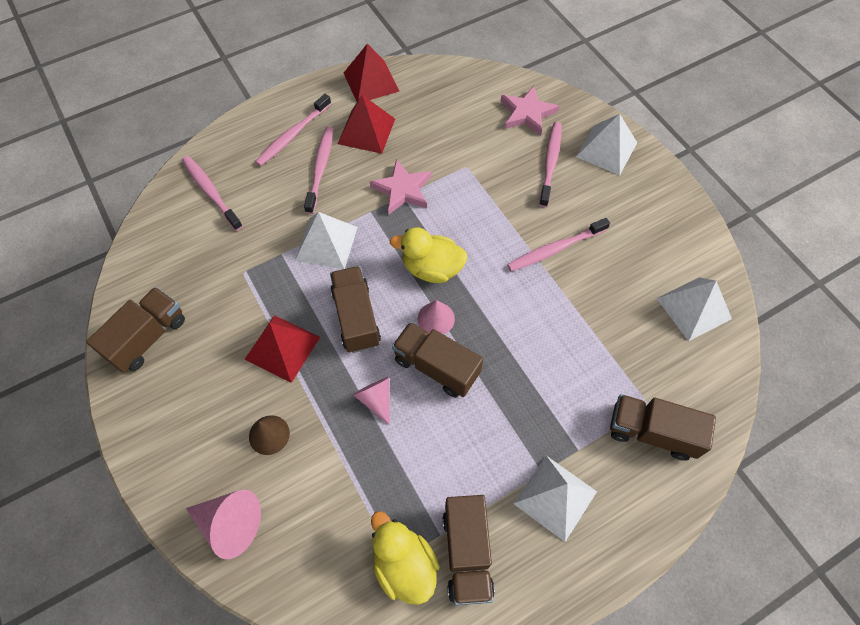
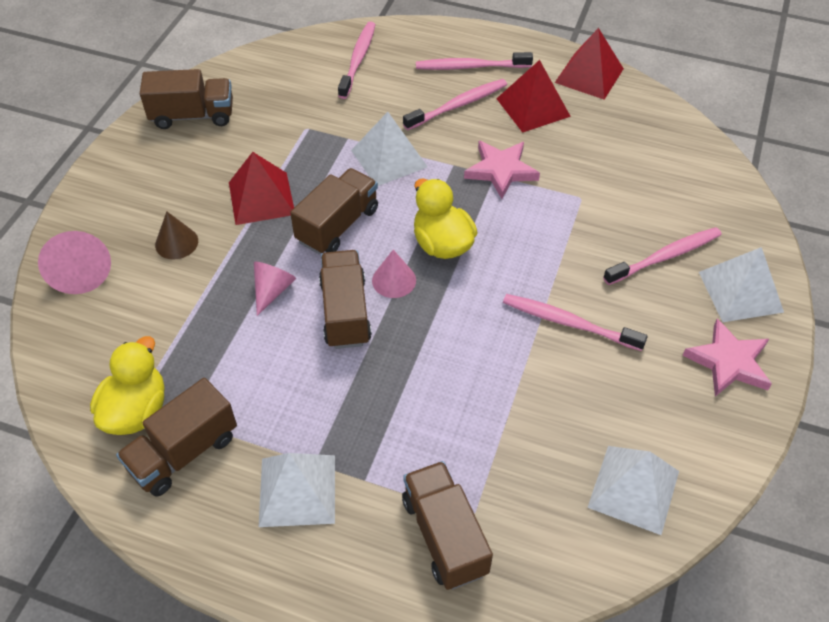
camera: 50 degrees right, 10 degrees down
pink star [501,86,559,136] -> pink star moved to [682,319,772,397]

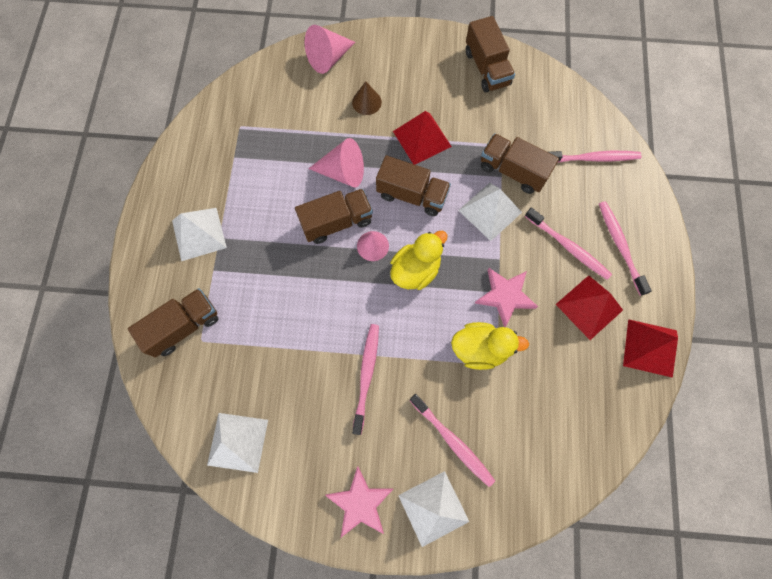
camera: 75 degrees right, 20 degrees up
yellow duck [90,336,164,435] -> yellow duck moved to [451,322,529,370]
brown truck [116,378,237,496] -> brown truck moved to [481,133,559,194]
pink cone [254,262,296,316] -> pink cone [308,138,364,187], size x1.51

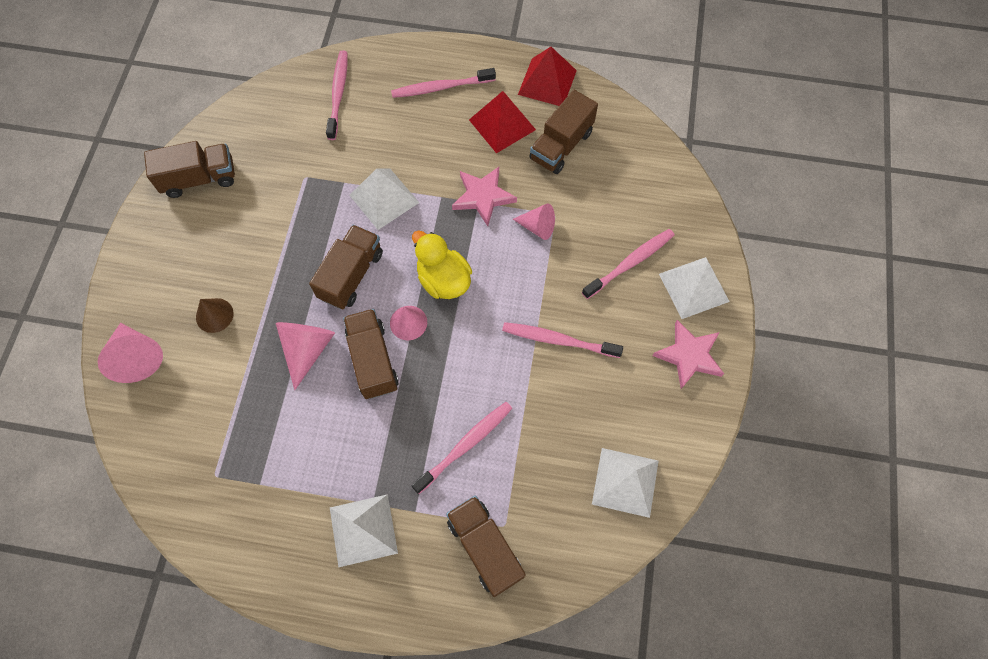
camera: 85 degrees left, 5 degrees down
red pyramid [393,111,452,165] -> none
yellow duck [451,322,529,370] -> pink cone [513,203,555,240]
brown truck [481,133,559,194] -> brown truck moved to [529,90,598,174]
pink toothbrush [525,208,612,280] -> pink toothbrush moved to [412,402,512,494]

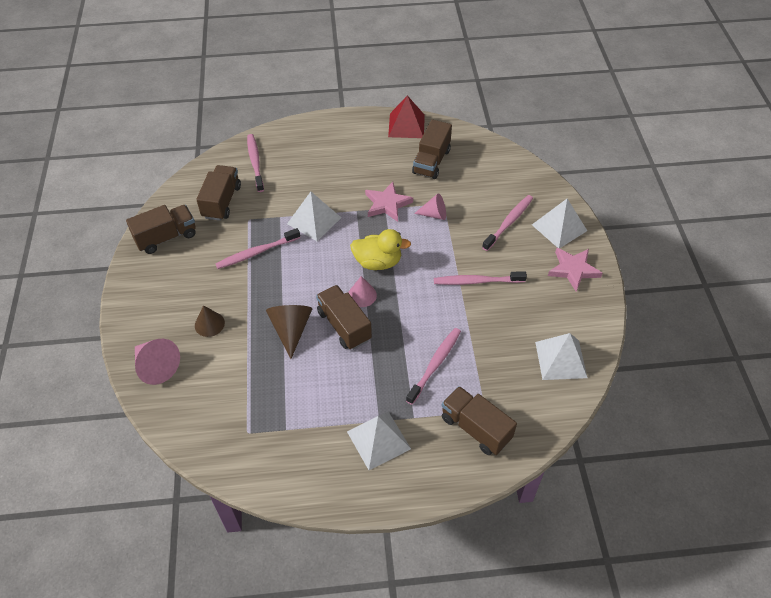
camera: 15 degrees left, 15 degrees down
pink cone [276,322,335,390] -> brown cone [266,305,312,359]
brown truck [309,225,383,309] -> brown truck moved to [196,165,241,221]
pink toothbrush [391,68,496,98] -> pink toothbrush moved to [216,228,300,269]
yellow duck [412,230,472,299] -> yellow duck turned 150 degrees clockwise [350,229,411,270]
red pyramid [469,91,536,153] -> none

